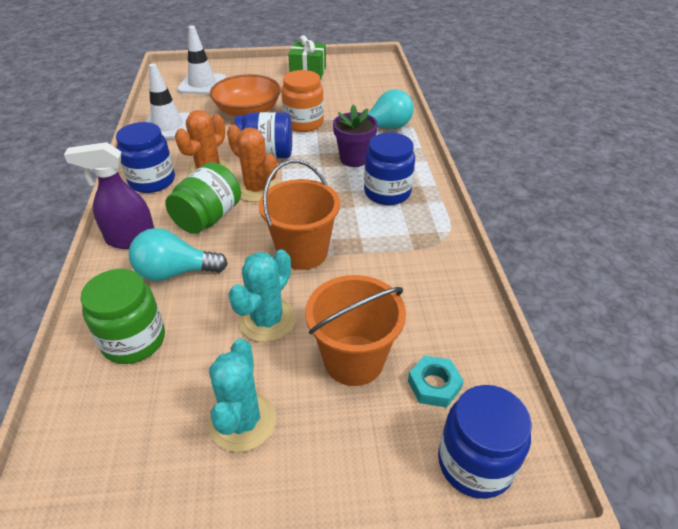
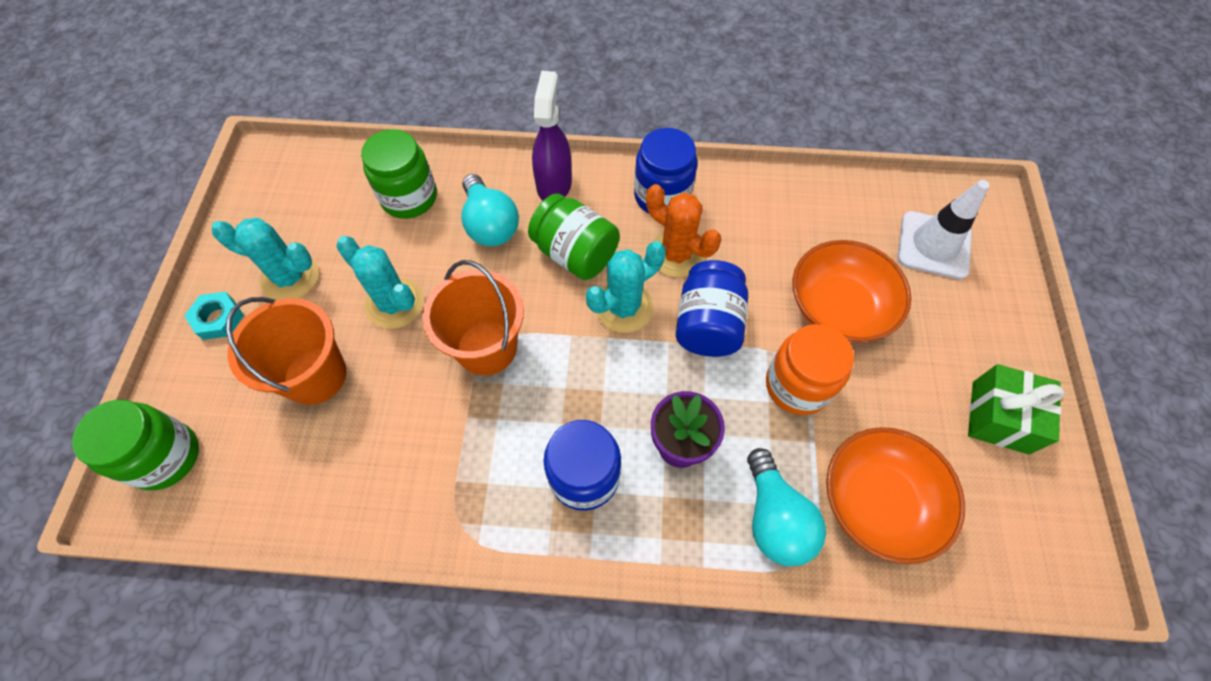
camera: 100 degrees right, 20 degrees up
turquoise light bulb [129,228,228,281] -> turquoise light bulb turned 150 degrees clockwise [461,174,519,246]
white traffic cone [146,64,190,139] -> none
orange cactus [227,124,278,202] -> turquoise cactus [586,241,666,333]
turquoise nut [408,356,464,408] -> turquoise nut moved to [184,292,244,340]
blue jar [438,385,532,499] -> green jar [72,400,199,490]
none -> orange bowl [826,427,965,564]

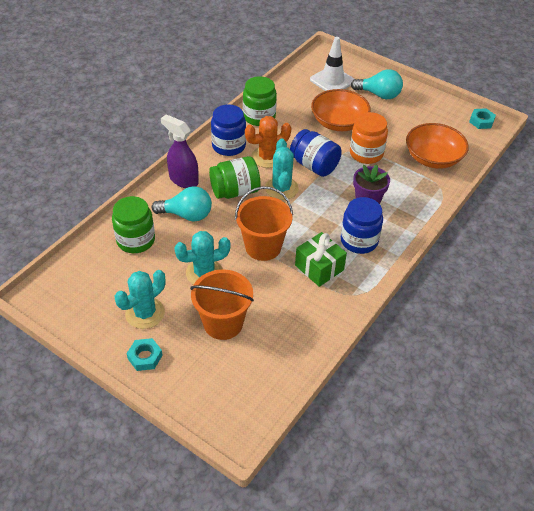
camera: 60 degrees left, 15 degrees down
green jar [72,400,199,490] -> green jar moved to [243,76,277,126]
turquoise light bulb [747,448,826,566] -> turquoise light bulb moved to [351,69,403,99]
green gift [968,364,1064,455] -> green gift moved to [295,232,347,287]
none -> turquoise nut [469,108,496,129]

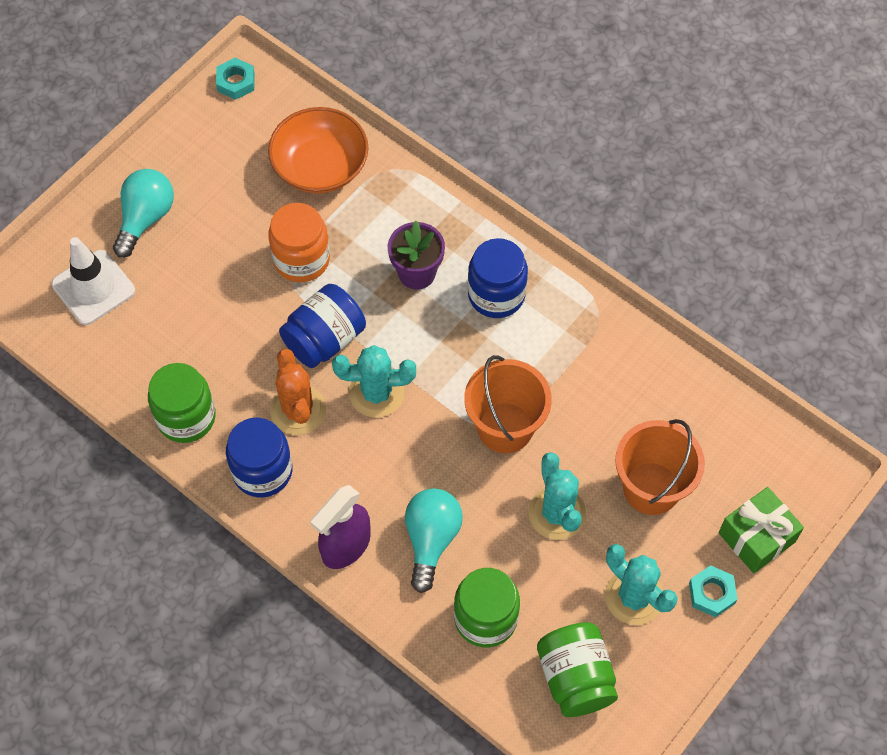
camera: 85 degrees left, 15 degrees up
green jar [209,156,261,199] -> green jar moved to [537,622,618,717]
green gift [295,232,347,287] -> green gift moved to [719,487,804,573]
orange bowl [311,89,371,131] -> none

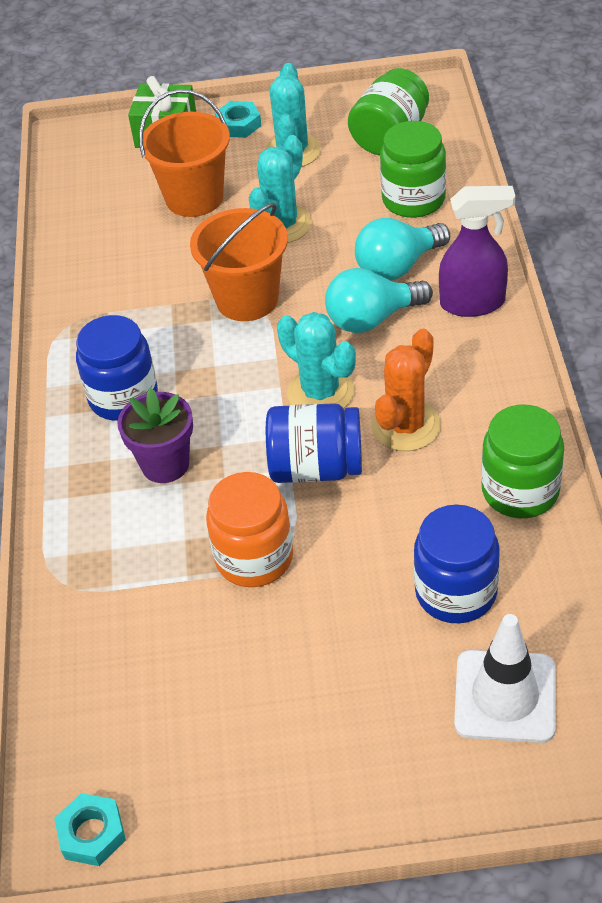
camera: 130 degrees left, 15 degrees down
turquoise light bulb [113,169,174,258] -> turquoise light bulb moved to [325,268,433,333]
blue jar [226,418,293,497] -> blue jar moved to [414,504,500,623]
orange bowl [268,107,368,193] -> none

